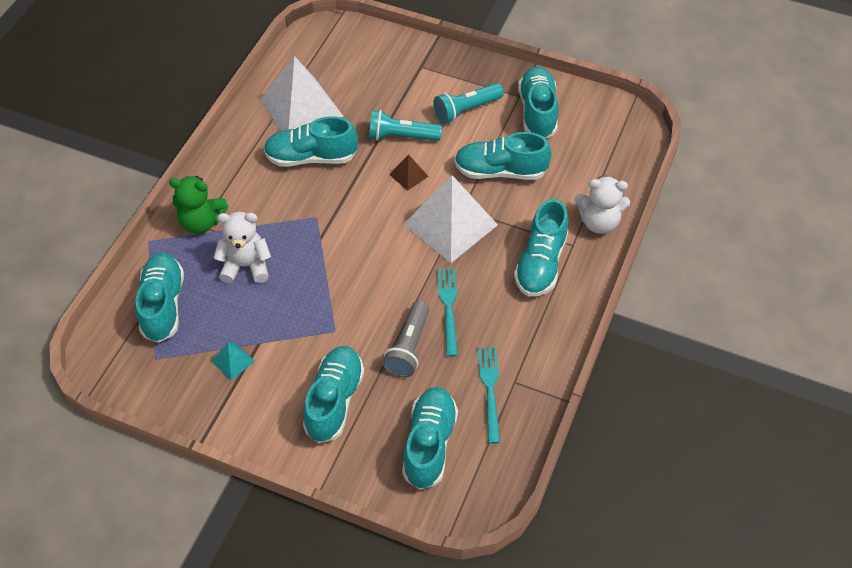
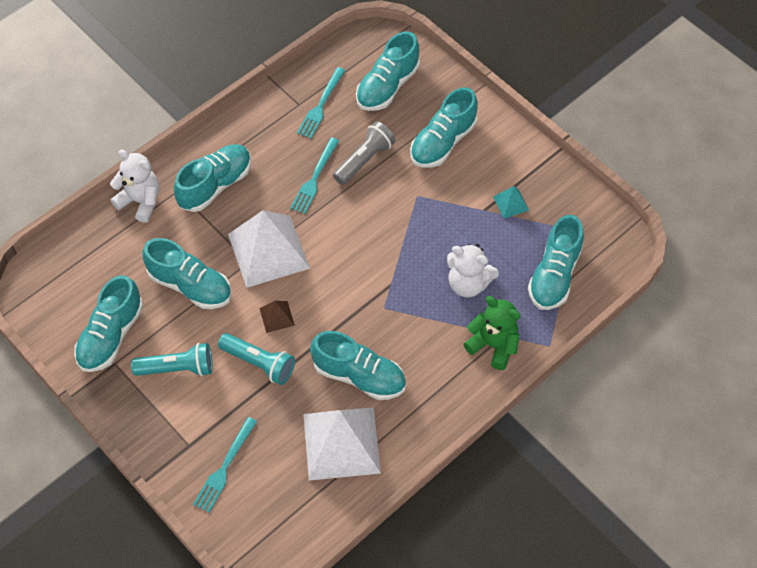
camera: 155 degrees left, 5 degrees up
none -> turquoise fork [193,417,257,512]

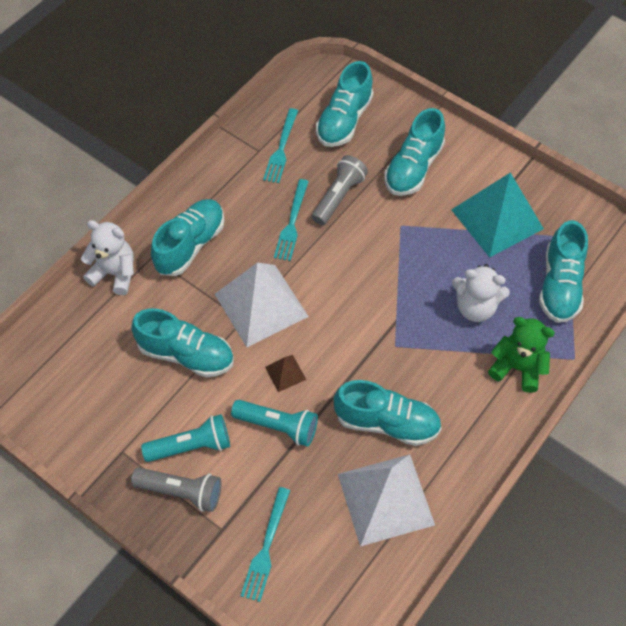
camera: 10 degrees left, 0 degrees up
turquoise shoe [74,275,143,372] -> none
turquoise pyramid [493,186,529,218] -> turquoise pyramid [451,173,544,258], size x2.33
none -> grey flashlight [131,468,222,512]

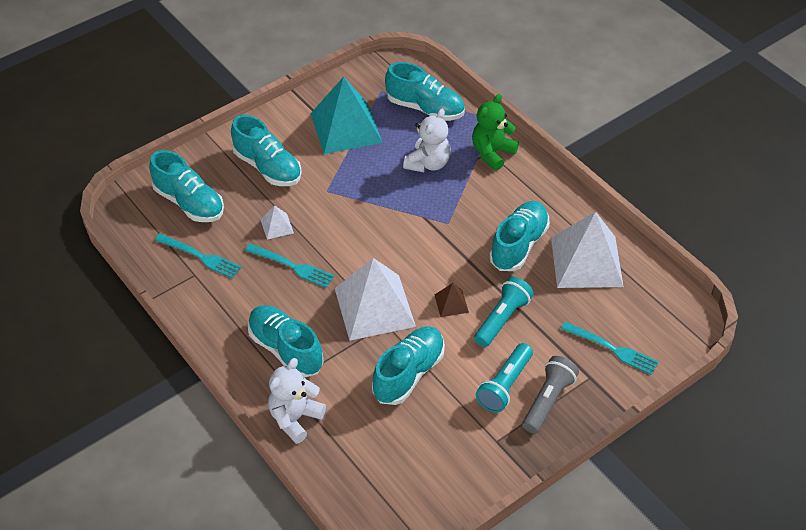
camera: 75 degrees left, 10 degrees down
turquoise flashlight [141,414,230,462] -> turquoise flashlight turned 150 degrees counterclockwise [476,343,533,413]
grey flashlight [312,155,368,225] -> white pyramid [261,205,294,239]

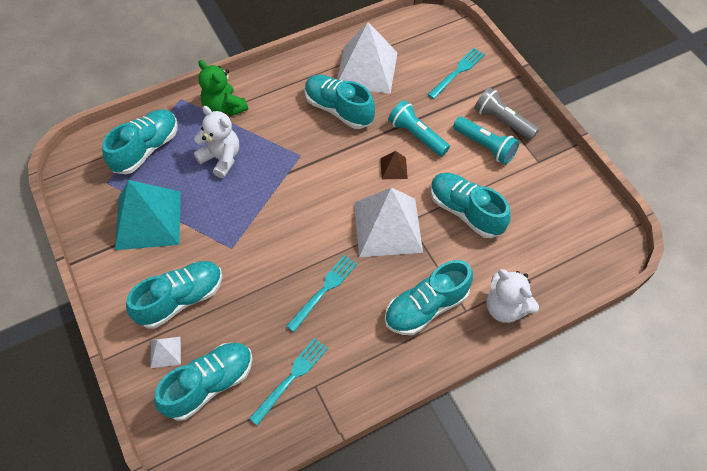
camera: 80 degrees left, 10 degrees up
white pyramid [261,205,294,239] -> white pyramid moved to [150,336,181,368]

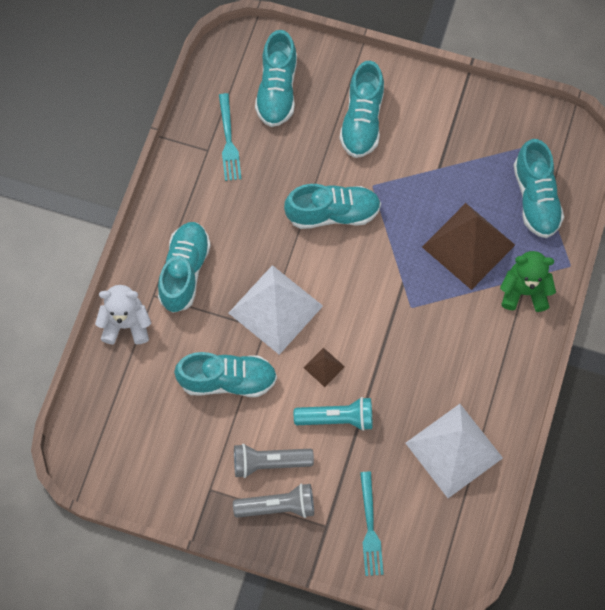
camera: 135 degrees right, 10 degrees up
turquoise pyramid [115,180,181,250] -> none
white pyramid [150,336,181,368] -> none
white teddy bear [194,106,239,178] -> brown pyramid [422,203,515,290]
turquoise fork [286,255,357,332] -> none
turquoise shoe [305,75,375,129] -> turquoise shoe moved to [284,184,381,229]
turquoise flashlight [453,116,519,165] -> grey flashlight [234,444,314,478]

